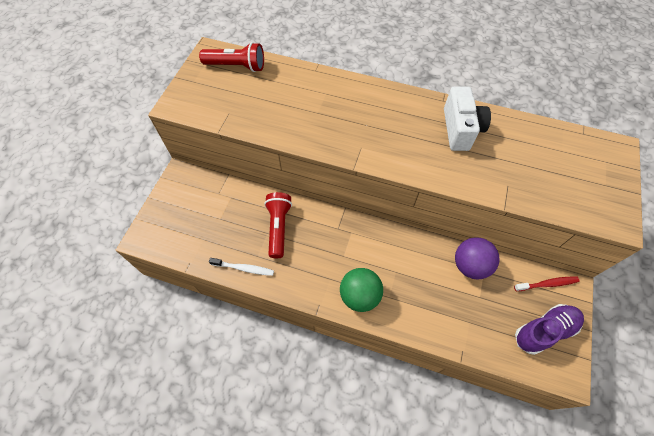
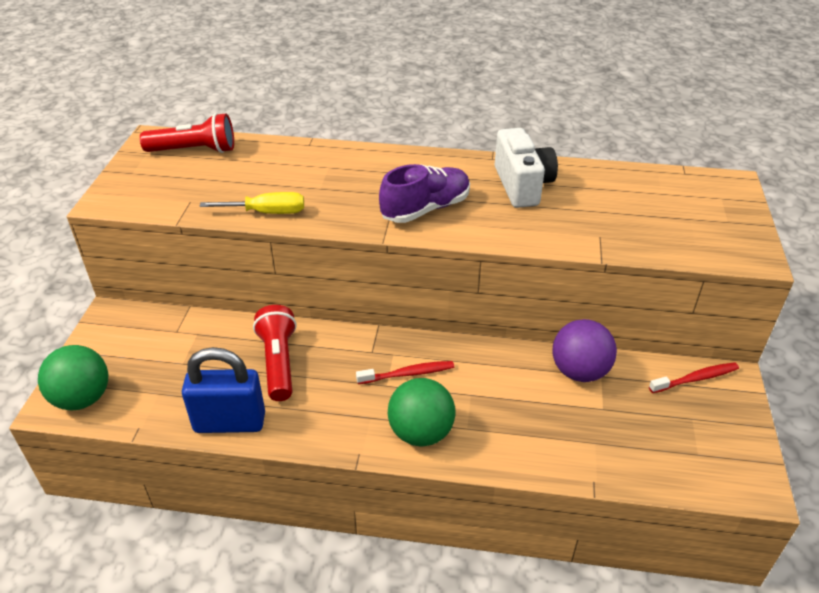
camera: 10 degrees left, 20 degrees down
white toothbrush [209,258,274,276] -> blue padlock [182,347,265,433]
purple shoe [515,304,584,355] -> purple shoe moved to [379,164,470,223]
none -> green ball [38,345,108,410]
none -> yellow screwdriver [200,192,304,214]
none -> red toothbrush [356,361,454,384]

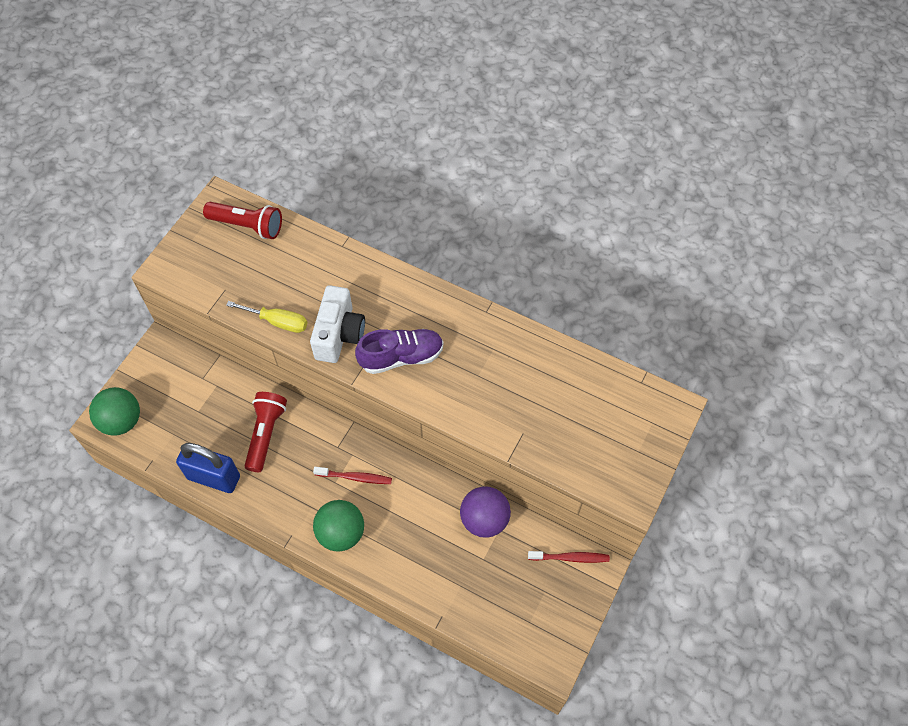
camera: 20 degrees right, 20 degrees up
white camera [495,128,558,208] -> white camera moved to [310,285,365,363]

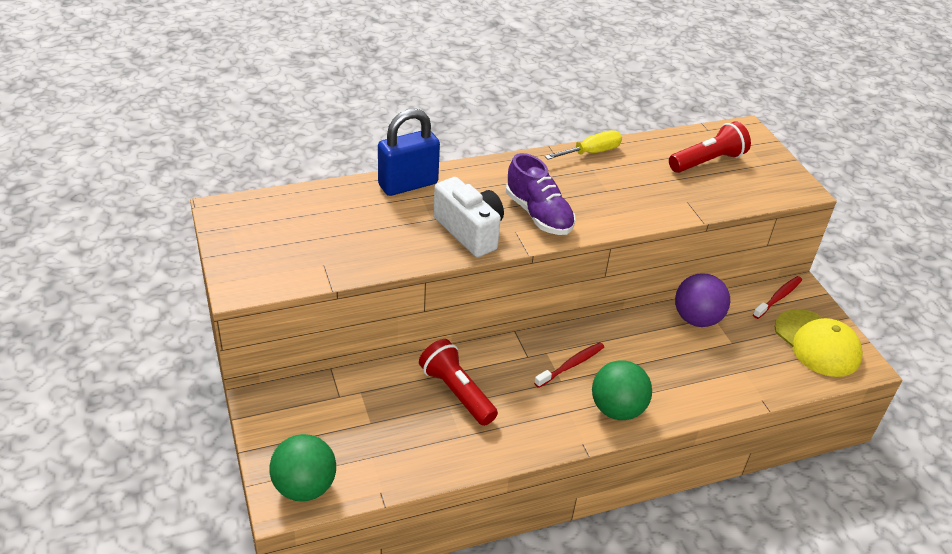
camera: 50 degrees left, 20 degrees down
blue padlock [176,443,240,493] -> blue padlock moved to [378,109,440,196]
red flashlight [203,202,282,239] -> red flashlight moved to [669,121,751,173]
yellow screwdriver [226,301,307,333] -> yellow screwdriver moved to [545,130,622,159]
purple shoe [355,329,444,374] -> purple shoe turned 120 degrees clockwise [506,153,576,235]
none -> yellow cap [775,309,863,377]

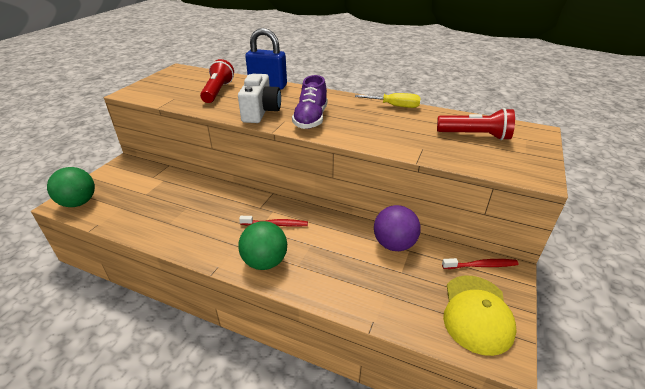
camera: 45 degrees right, 5 degrees down
red flashlight [419,339,498,426] -> red flashlight moved to [200,59,234,103]

